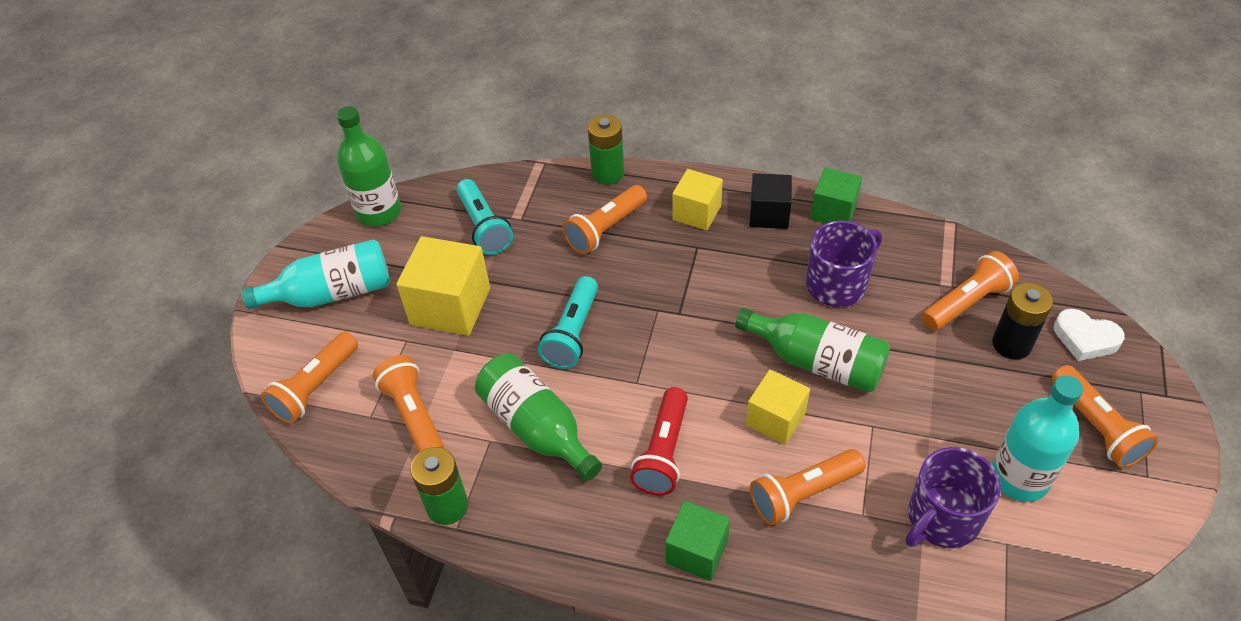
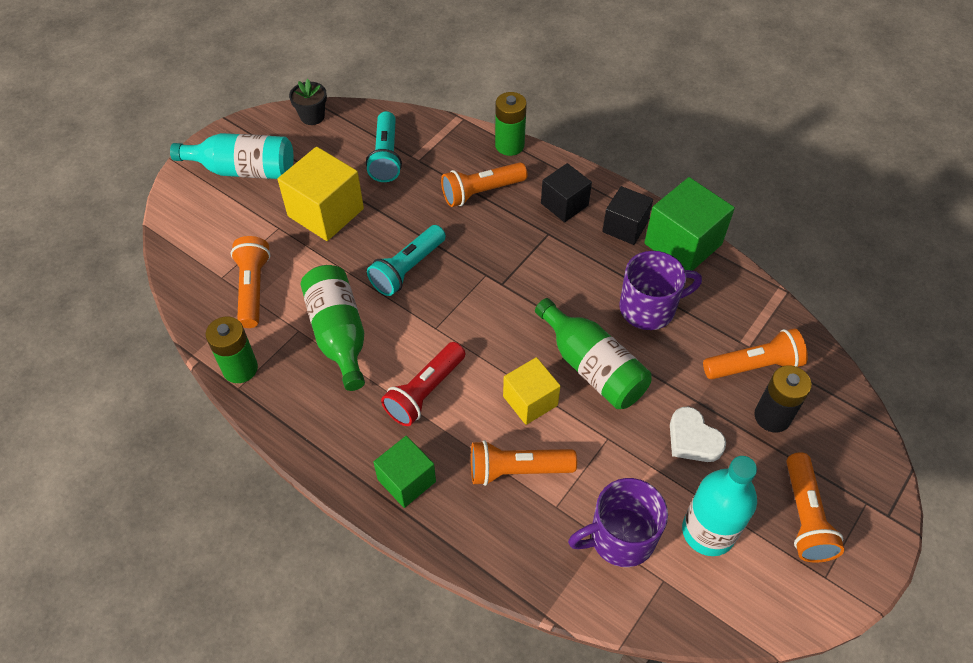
camera: 20 degrees right, 5 degrees up
orange flashlight [261,332,358,424] -> none
green bottle [337,106,401,227] -> black flower pot [289,79,327,125]
yellow cube [672,169,723,230] -> black cube [541,163,592,222]
green cube [810,168,862,223] -> green cube [644,177,735,271], size x1.58
white heart [1054,309,1125,361] -> white heart moved to [670,407,726,462]

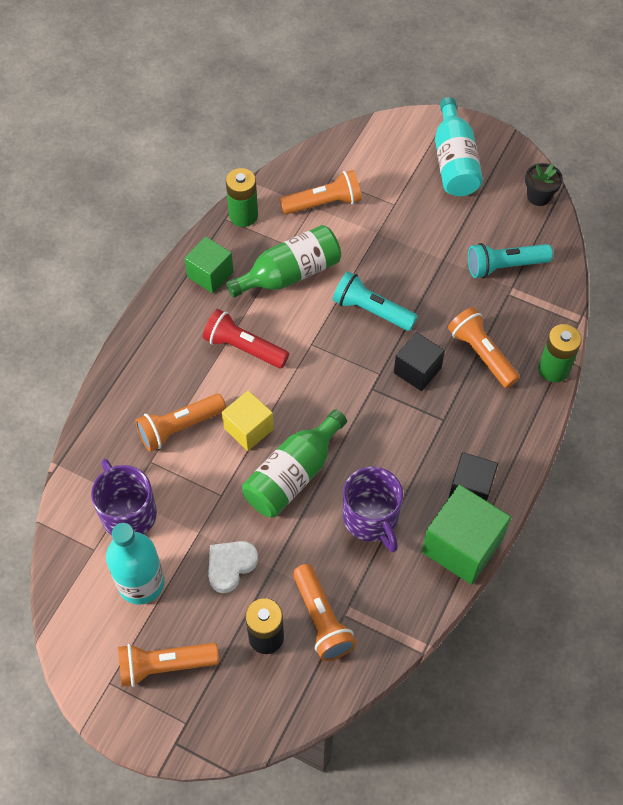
camera: 80 degrees right, 5 degrees up
yellow cube [277,147,364,241] -> none
green cube [373,436,436,508] -> green cube moved to [185,237,234,293]
orange flashlight [471,440,577,486] -> orange flashlight turned 105 degrees counterclockwise [136,394,226,452]
black cube [541,163,592,222] -> black cube moved to [394,332,445,391]

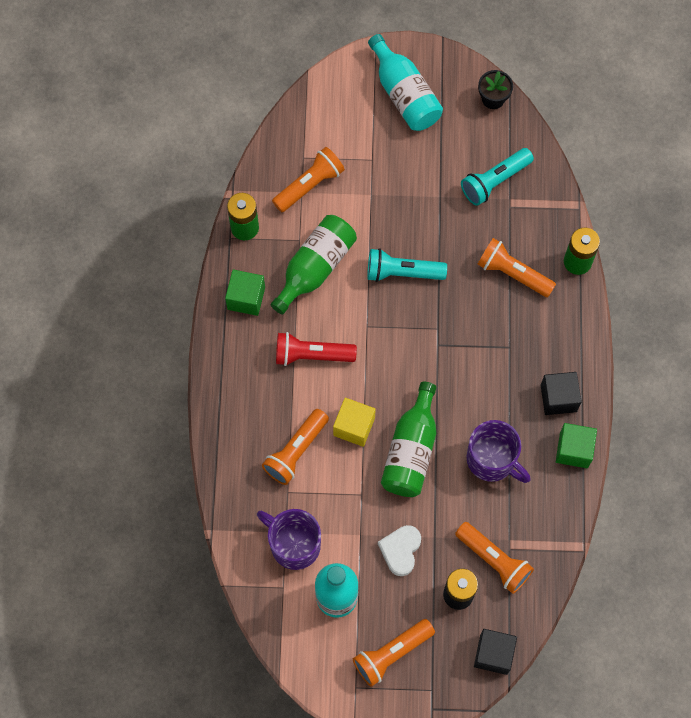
camera: 25 degrees left, 10 degrees up
black cube [394,332,445,391] -> black cube moved to [474,629,517,675]
green cube [422,485,511,585] -> green cube [556,423,597,468], size x0.63

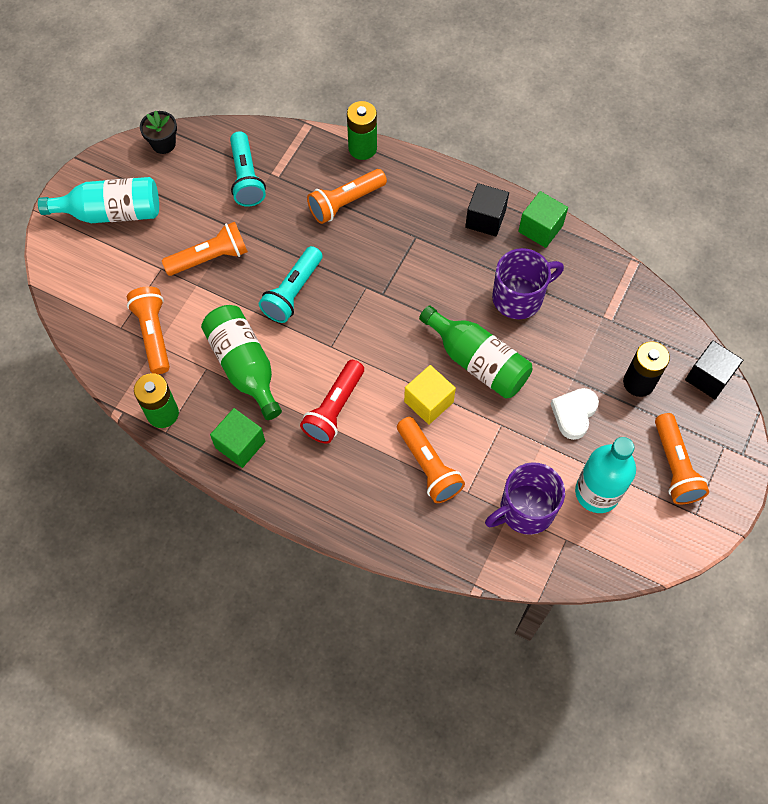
camera: 65 degrees left, 5 degrees down
white heart [378,525,421,576] -> white heart turned 75 degrees clockwise [551,388,599,440]
orange flashlight [455,522,534,594] -> orange flashlight moved to [162,222,248,276]

